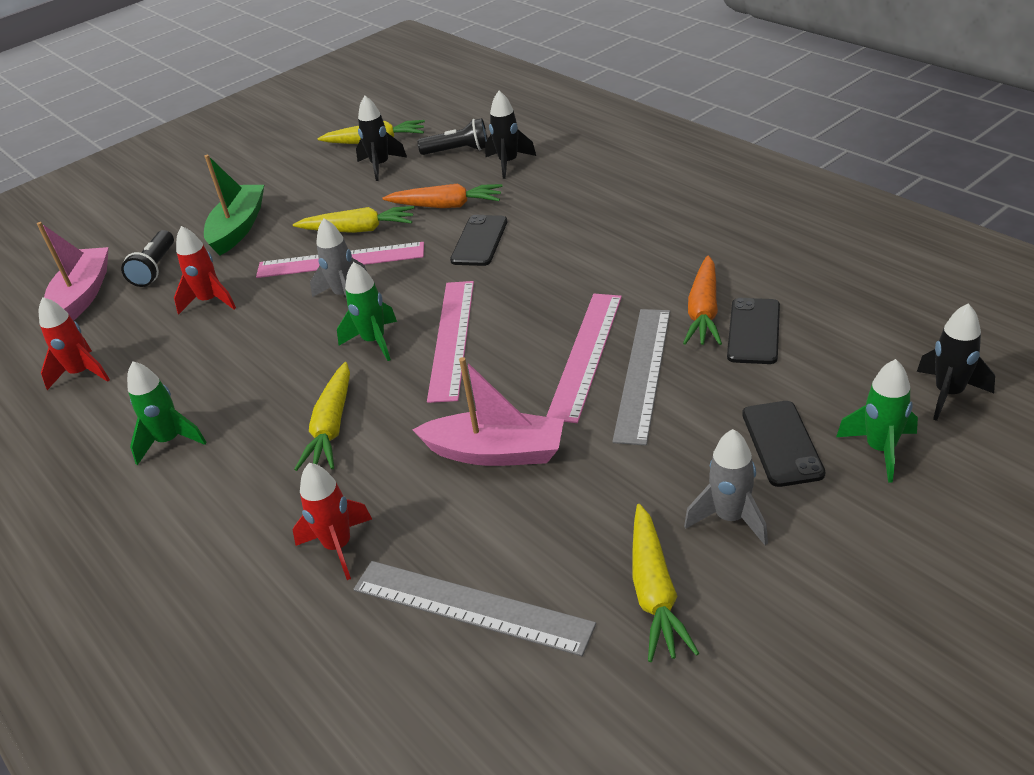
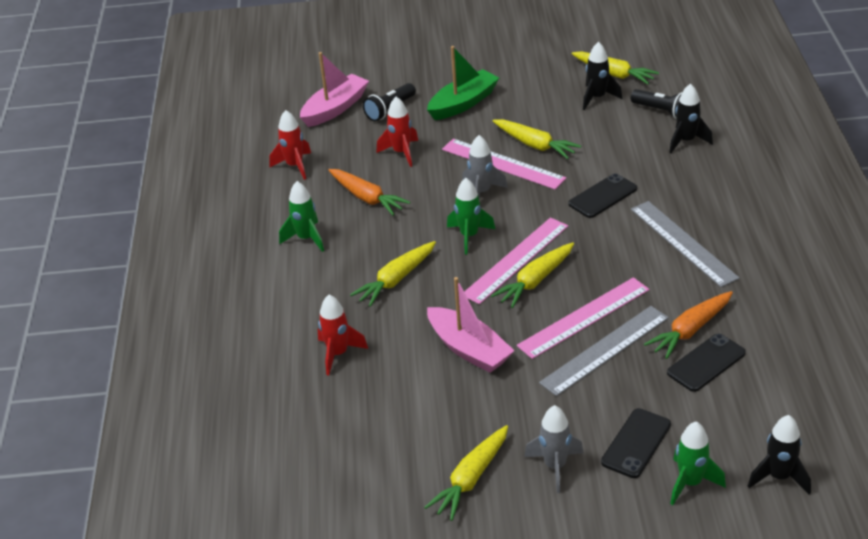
camera: 35 degrees right, 0 degrees up
grey ruler [354,561,596,656] -> grey ruler moved to [631,201,740,287]
orange carrot [382,184,502,208] -> orange carrot moved to [329,169,410,216]
none -> yellow carrot [491,242,574,308]

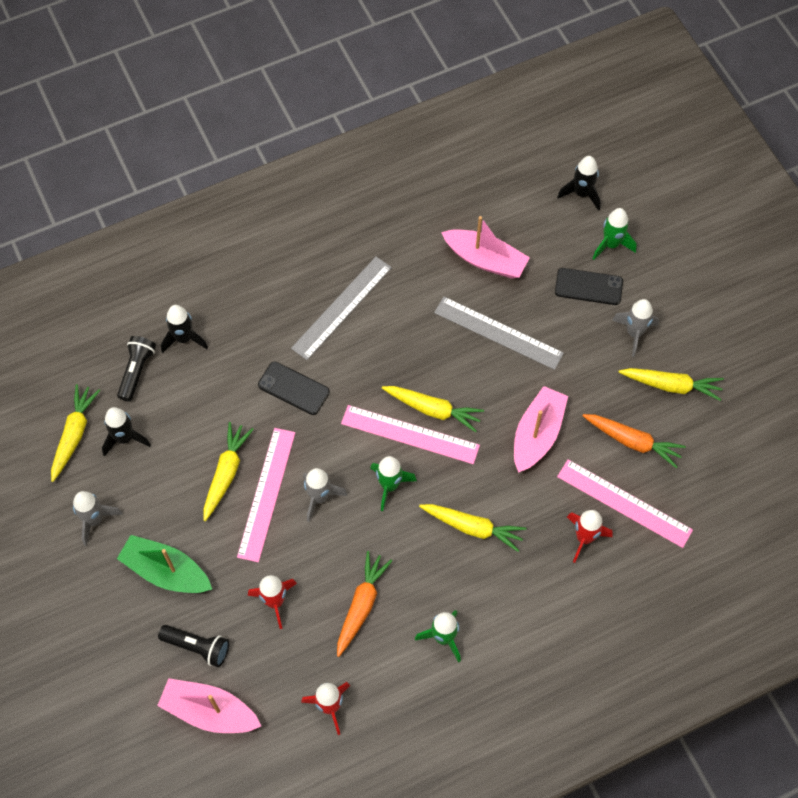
camera: 115 degrees left, 25 degrees up
pink ruler [517,277,650,359] -> pink ruler moved to [557,460,693,548]
orange carrot [644,291,733,359] -> orange carrot moved to [583,414,686,468]
black phone [667,333,746,392] -> pink boat [441,216,530,278]
none -> grey rocket [73,491,123,546]

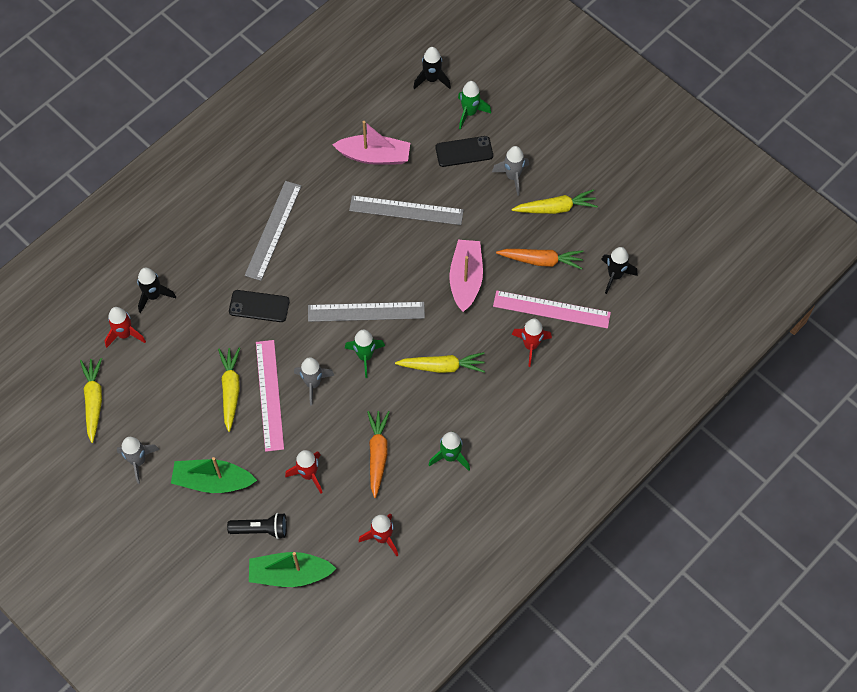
camera: 20 degrees left, 0 degrees up
black rocket [102,407,151,457] -> black rocket moved to [601,247,637,294]
black flashlight [117,336,156,402] -> red rocket [105,307,146,348]
pink boat [157,678,261,733] -> green boat [249,552,337,587]
pink ruler [341,405,480,464] -> grey ruler [308,302,425,322]
yellow carrot [382,386,484,432] -> none

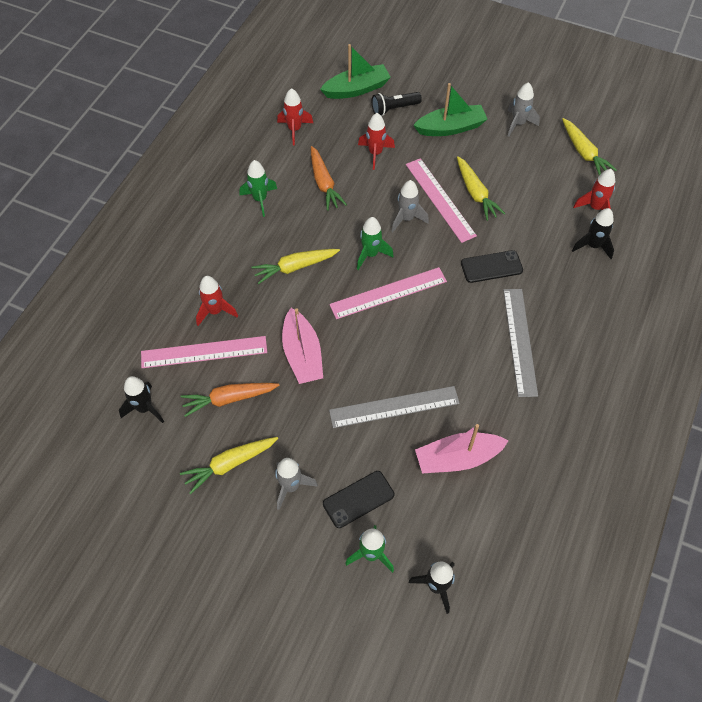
camera: 160 degrees right, 5 degrees down
grey ruler [308,302,425,322] -> pink ruler [329,267,447,319]

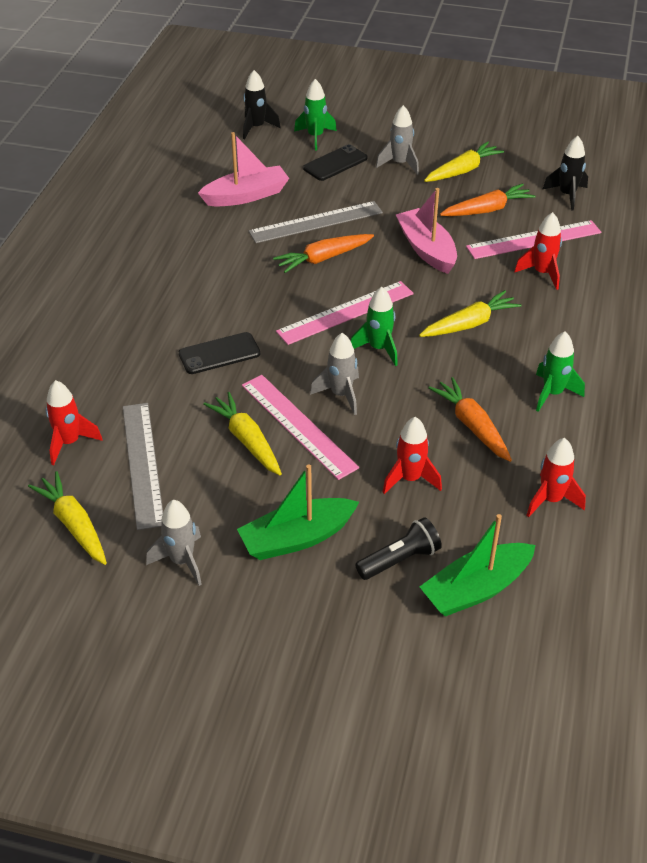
camera: 170 degrees right, 15 degrees down
grey ruler [503,289,538,397] -> grey ruler moved to [123,403,163,530]
black rocket [572,208,614,259] -> none
none -> orange carrot [273,234,374,273]

